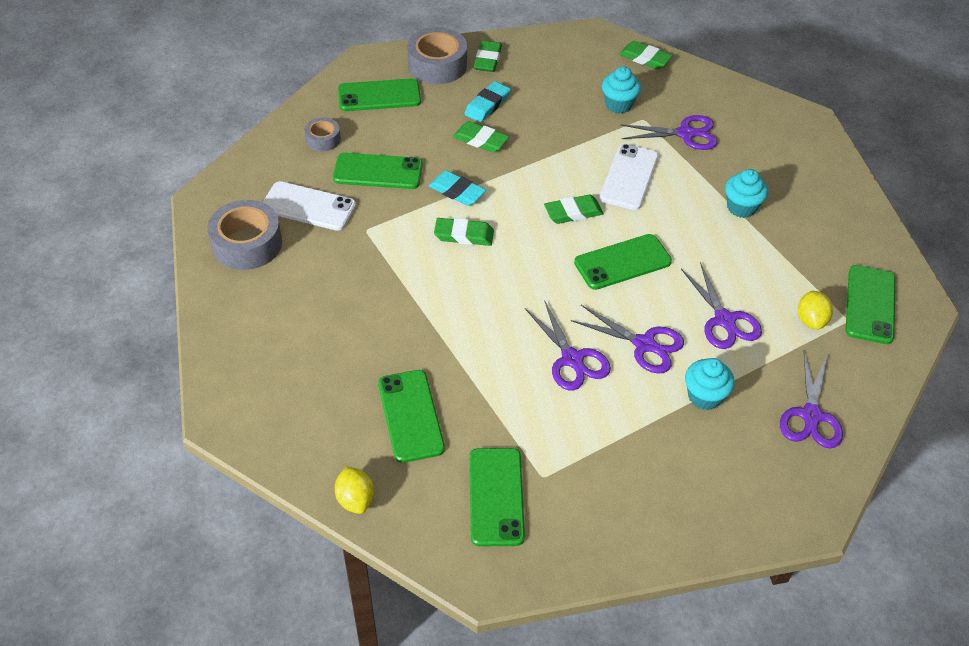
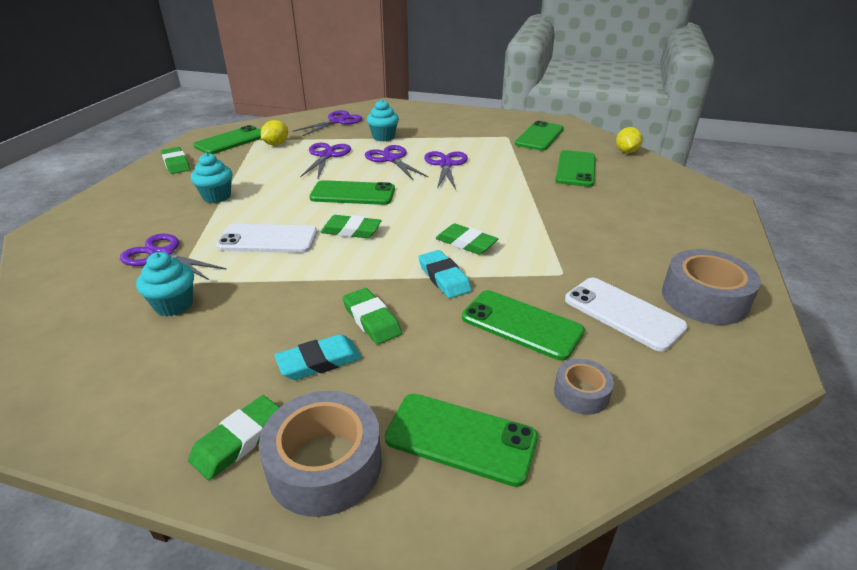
camera: 150 degrees left, 15 degrees down
white phone [600,144,659,210] -> white phone turned 45 degrees clockwise [216,224,317,253]
green eraser [619,41,673,69] -> green eraser moved to [161,147,190,174]

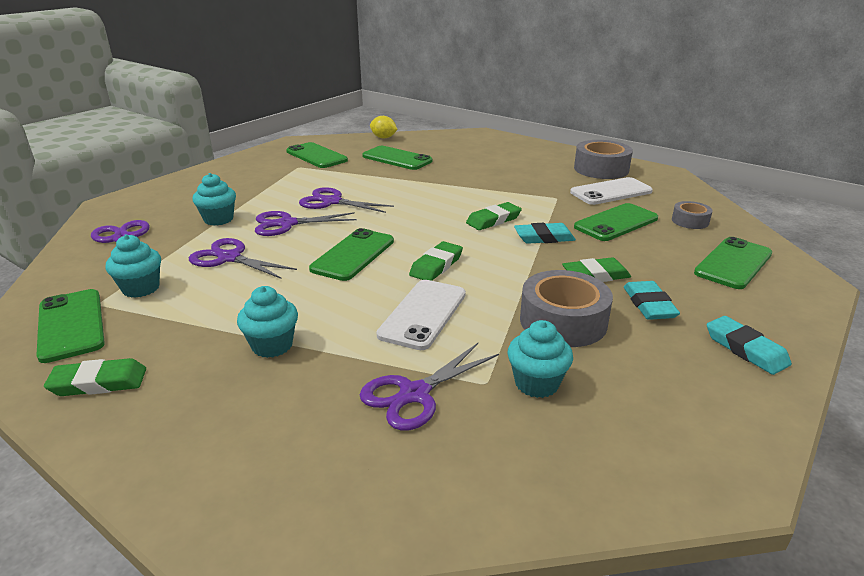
camera: 70 degrees left, 5 degrees down
green eraser [188,395,280,480] -> turquoise eraser [707,316,792,375]
grey tape [259,391,382,517] -> grey tape moved to [520,270,613,347]
yellow lemon [261,120,288,145] -> turquoise cupcake [106,234,161,298]

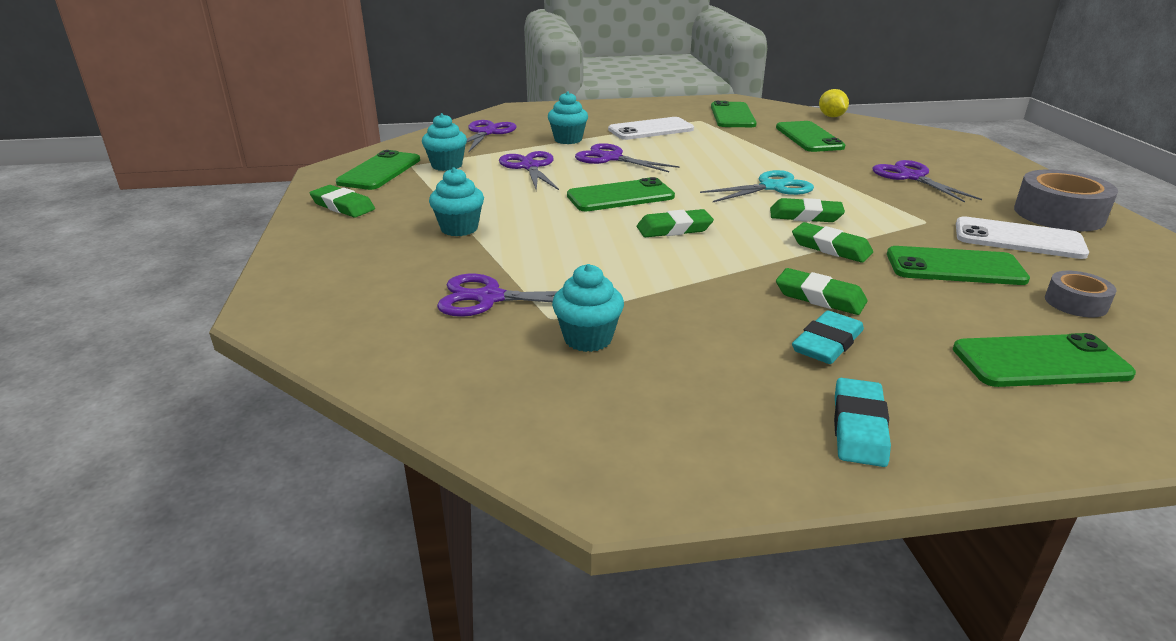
camera: 45 degrees right, 0 degrees up
purple scissors [299,187,394,213] -> purple scissors moved to [872,160,982,203]
white phone [377,280,466,350] -> white phone moved to [608,117,694,140]
turquoise eraser [514,223,576,244] -> green eraser [792,222,873,263]
grey tape [520,270,613,347] -> none
none -> turquoise scissors [700,170,814,202]

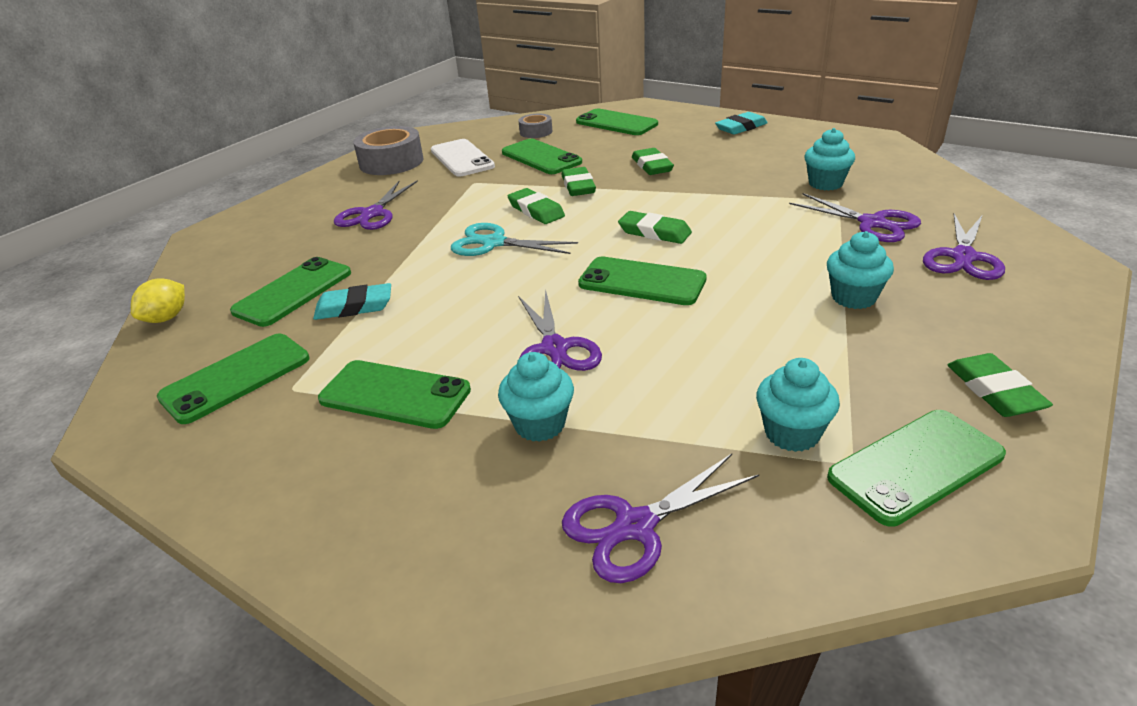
camera: 135 degrees left, 5 degrees up
purple scissors [499,151,559,191] -> purple scissors moved to [923,214,1005,280]
white phone [608,117,694,140] -> green phone [318,360,471,429]
turquoise eraser [792,310,864,364] -> turquoise eraser moved to [313,283,391,320]

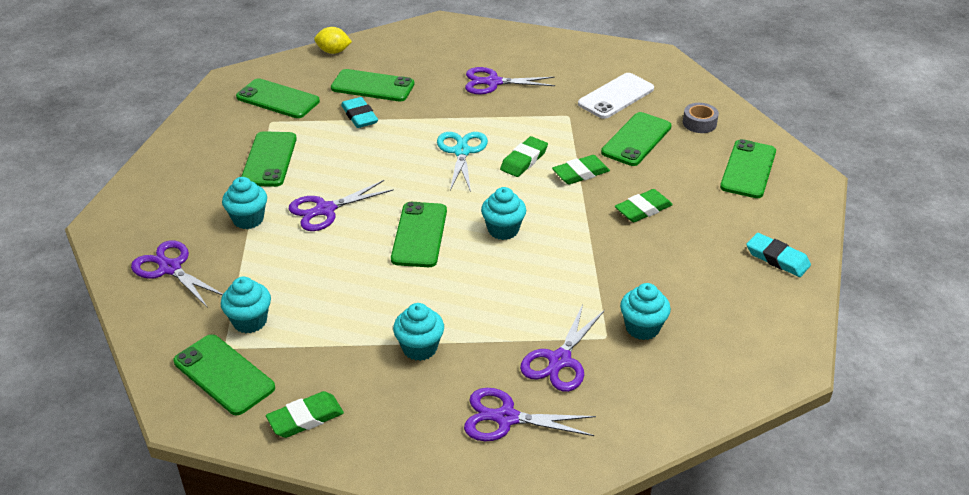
camera: 70 degrees right, 5 degrees up
grey tape [353,126,423,175] -> none
green eraser [618,211,692,244] -> turquoise cupcake [481,187,526,240]

